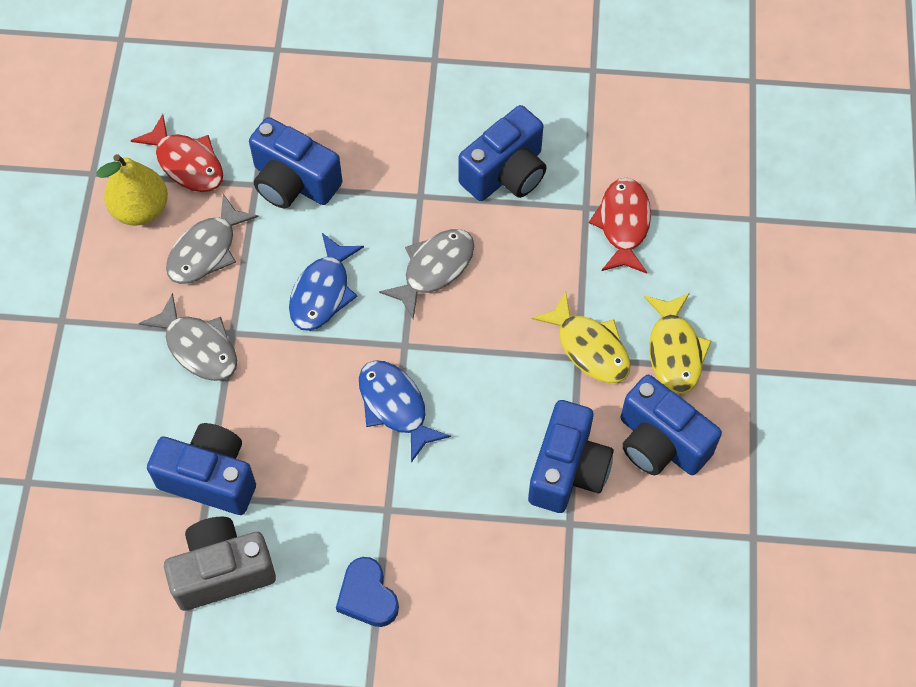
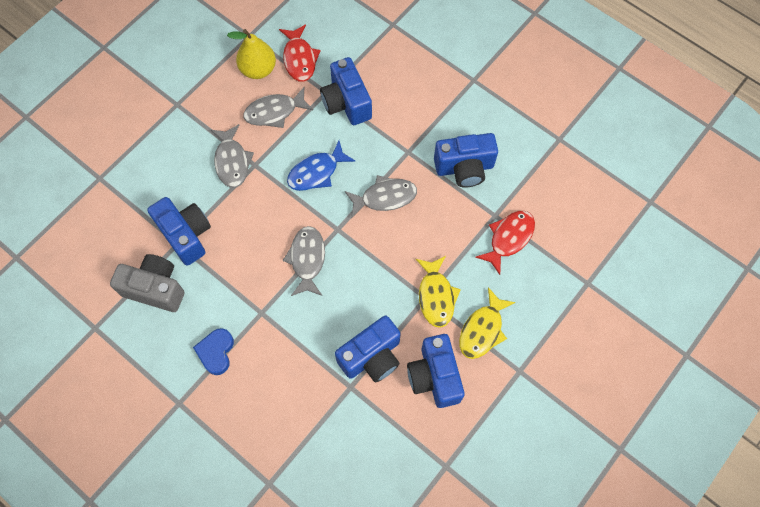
camera: 35 degrees right, 5 degrees up
blue fish [359,360,451,463] -> grey fish [283,226,325,296]

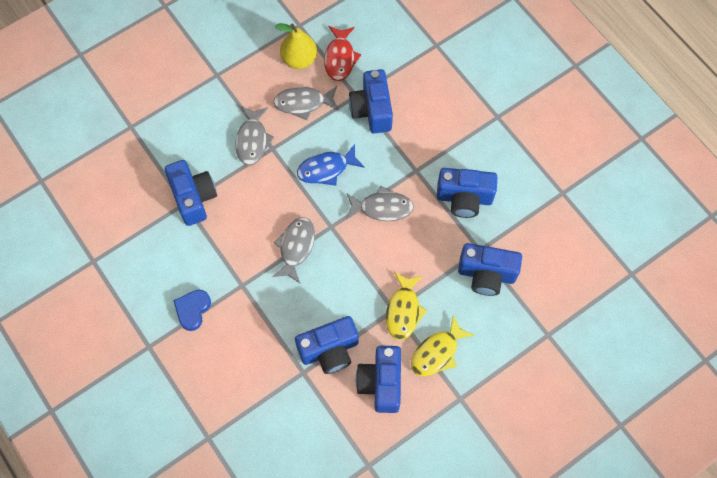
camera: 15 degrees right, 0 degrees up
grey camera [110,254,184,312] -> none
red fish [475,211,535,275] -> blue camera [458,243,522,296]

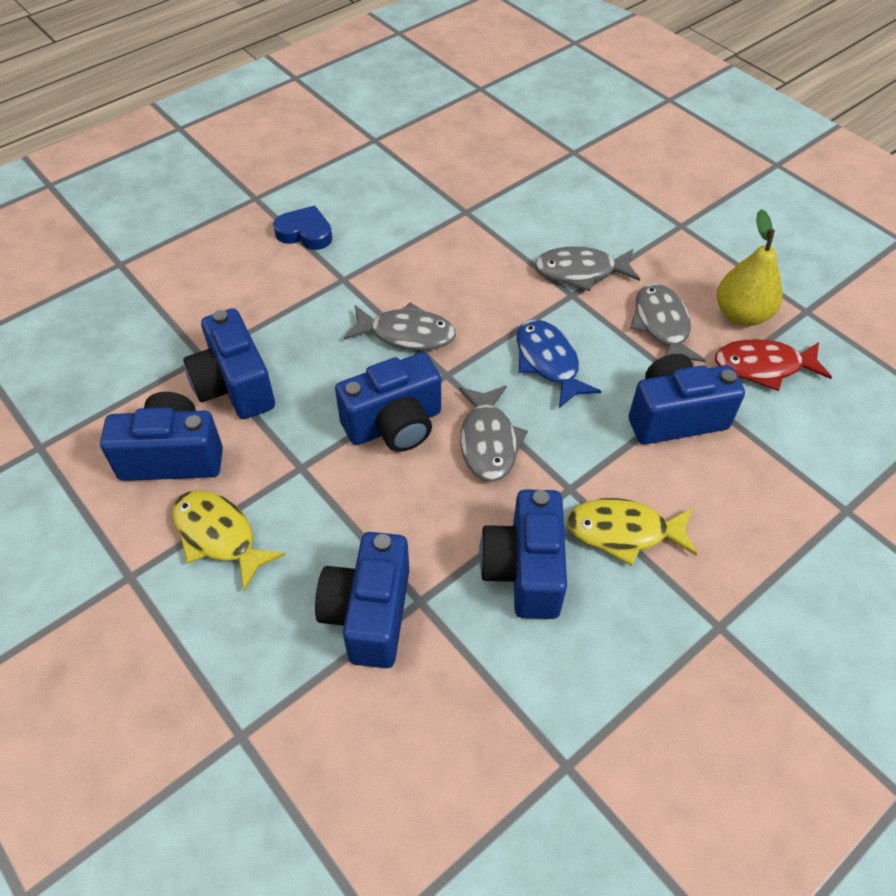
camera: 85 degrees right, 15 degrees down
blue camera [165,160,217,226] -> blue camera moved to [335,352,441,452]
yellow fish [386,272,427,340] -> yellow fish moved to [567,498,697,566]

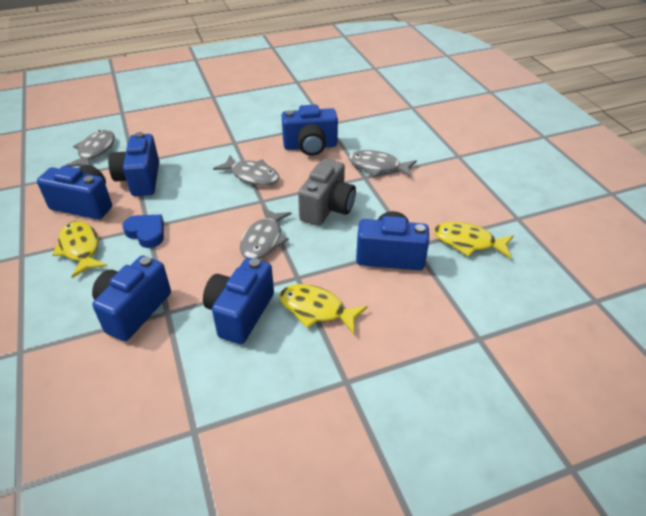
camera: 20 degrees right, 10 degrees down
blue heart [273,206,332,250] -> blue heart moved to [122,215,164,248]
blue camera [335,352,441,452] -> blue camera moved to [281,105,338,156]
blue fish [517,319,601,408] -> grey camera [298,159,356,226]
grey fish [630,283,706,362] -> grey fish moved to [65,130,115,167]
red fish [715,339,832,391] -> yellow fish [434,222,514,259]
yellow pear [717,209,782,326] -> none

